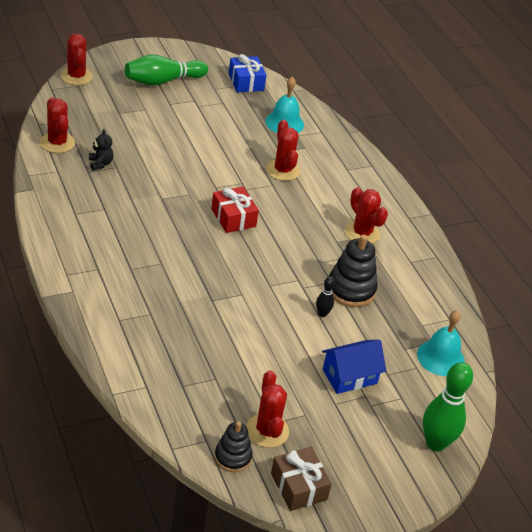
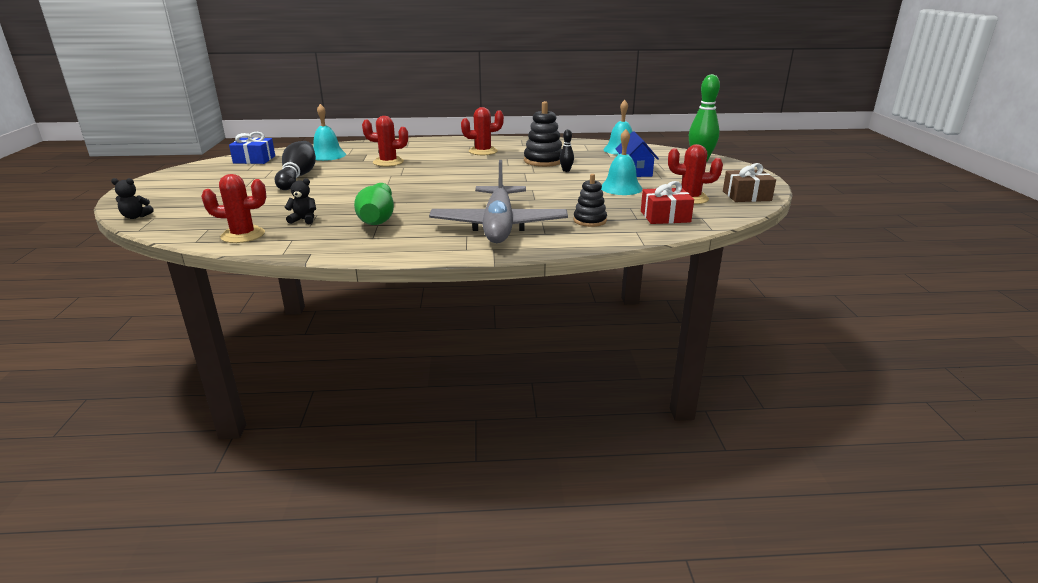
camera: 65 degrees left, 15 degrees down
red cactus [61,33,93,85] -> black teddy bear [111,178,154,219]
green bowling pin [125,54,208,86] -> green bowling pin moved to [354,183,394,225]
red gift [211,187,259,233] -> red gift moved to [641,181,694,224]
black stacking toy [214,421,253,472] -> black stacking toy moved to [574,174,607,227]
none -> black bowling pin [275,141,316,190]
none -> grey plane [429,160,568,243]
none -> turquoise bell [601,129,642,195]

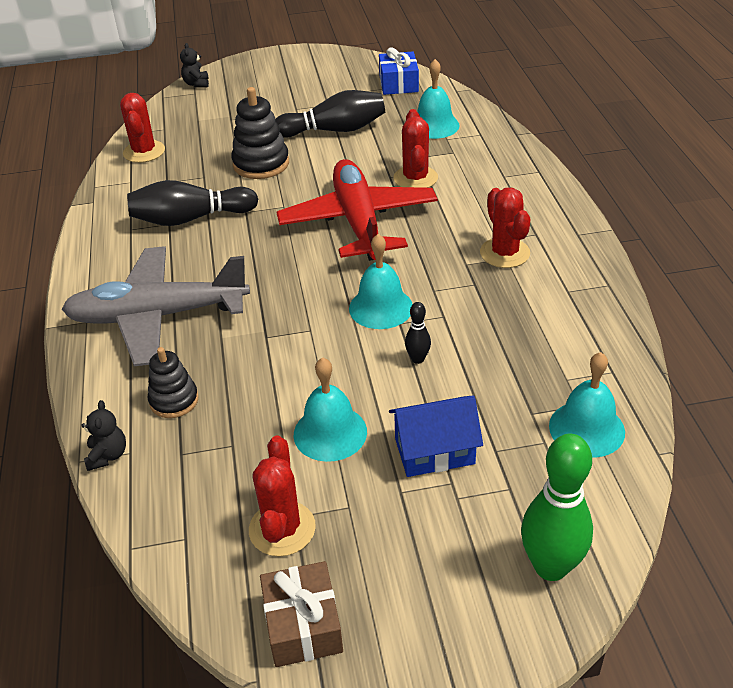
camera: 85 degrees right, 15 degrees up
black teddy bear [284,178,316,224] -> black teddy bear moved to [81,400,126,471]
green bowling pin [354,183,394,225] -> black bowling pin [127,180,258,226]
black stacking toy [524,101,562,167] -> black stacking toy moved to [231,87,289,179]
red gift [641,181,694,224] -> none
none -> red plane [277,159,438,261]
none -> turquoise bell [349,234,413,329]

